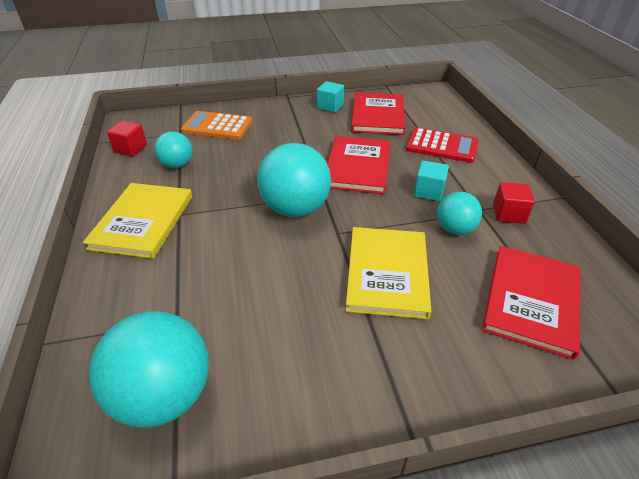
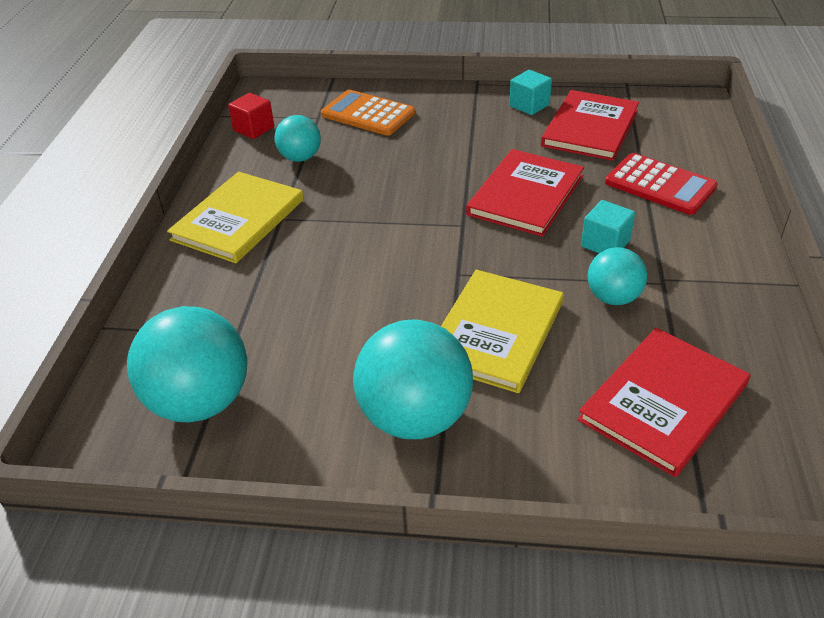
camera: 20 degrees right, 0 degrees up
turquoise ball [257,143,331,217] -> turquoise ball moved to [353,319,473,439]
red cube [493,182,535,224] -> none

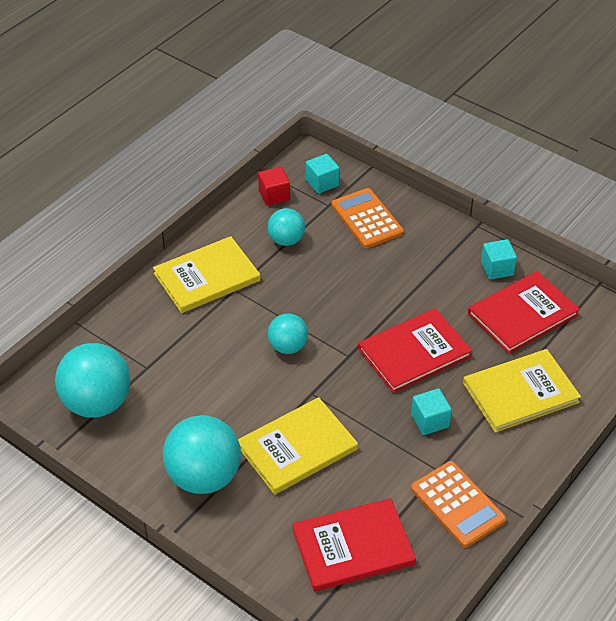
camera: 30 degrees right, 5 degrees up
turquoise ball [588,247,647,305] -> turquoise ball moved to [268,313,308,354]
red calculator [605,153,718,215] -> yellow book [463,349,581,433]
none -> turquoise cube [306,154,340,194]
none -> orange calculator [411,461,506,548]

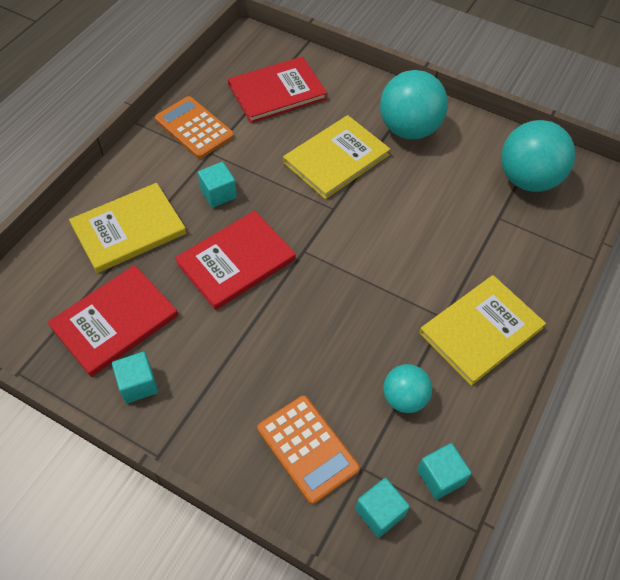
camera: 170 degrees right, 10 degrees up
red cube [258,167,290,206] -> turquoise cube [417,443,471,500]
turquoise ball [268,313,308,354] -> none

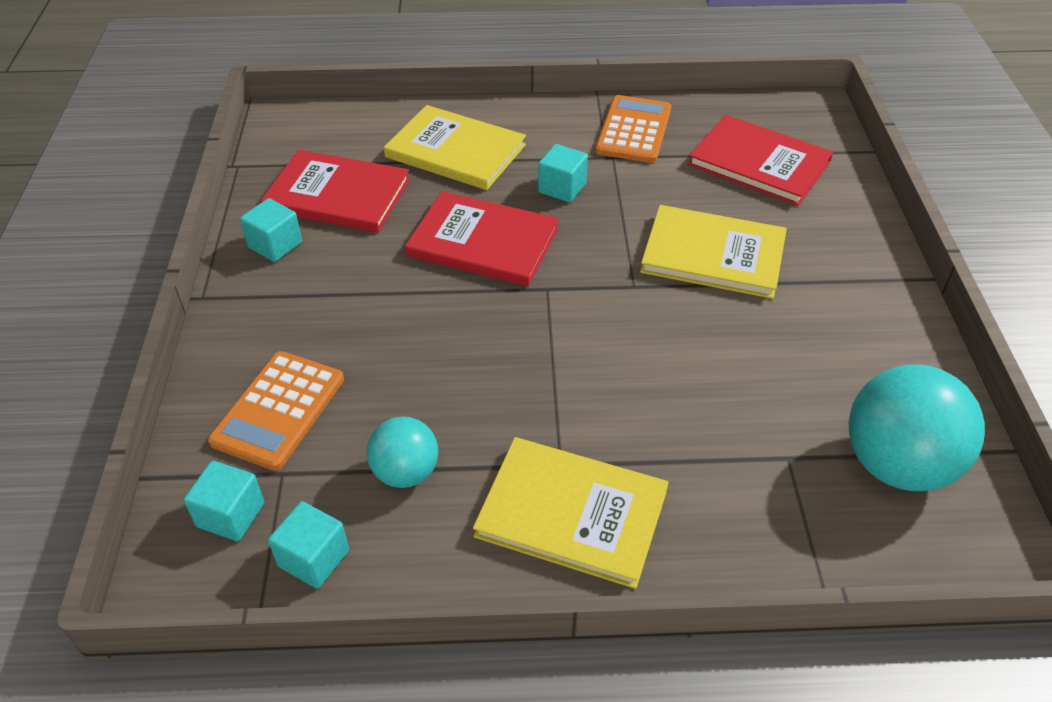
camera: 60 degrees right, 10 degrees down
turquoise ball [380,70,448,139] -> none

